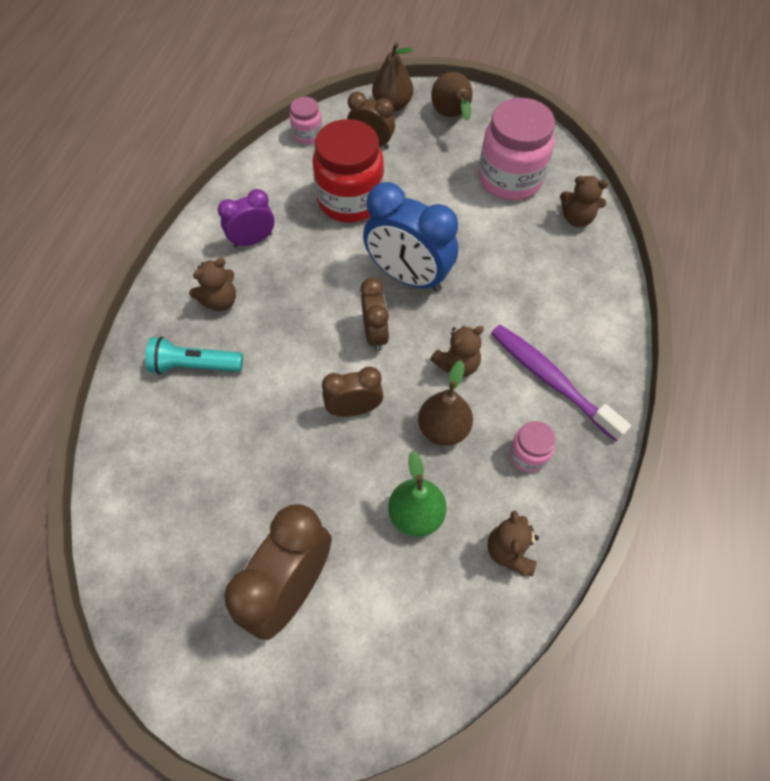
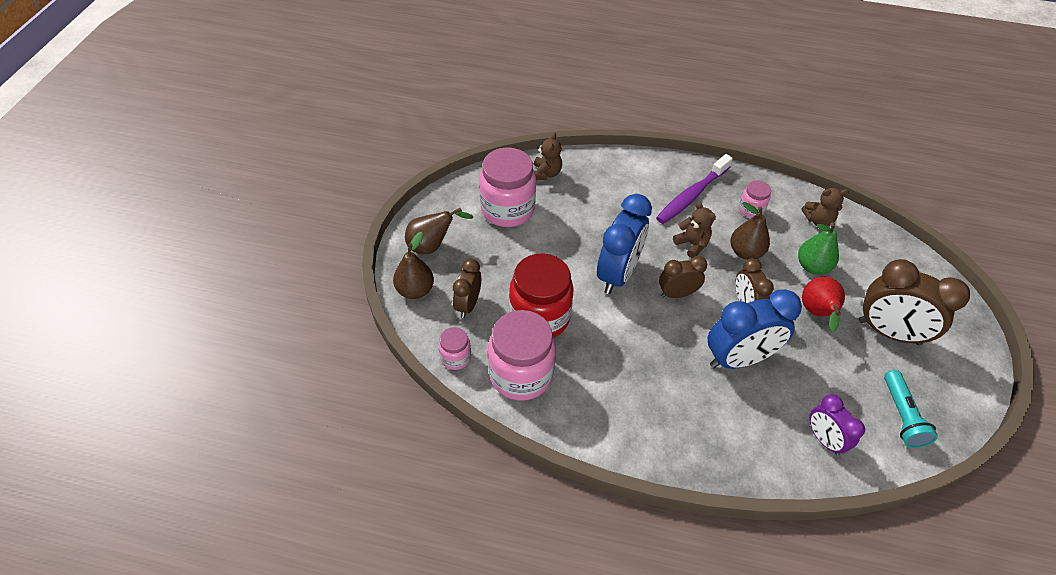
camera: 95 degrees left, 10 degrees down
turquoise flashlight [145,337,243,374] -> turquoise flashlight moved to [884,370,938,448]
brown teddy bear [189,258,236,311] -> none
purple clock [218,189,274,248] -> purple clock moved to [809,394,865,456]
none -> pink jar [488,310,556,401]
none -> blue clock [708,289,802,369]
none -> red pear [802,277,845,332]

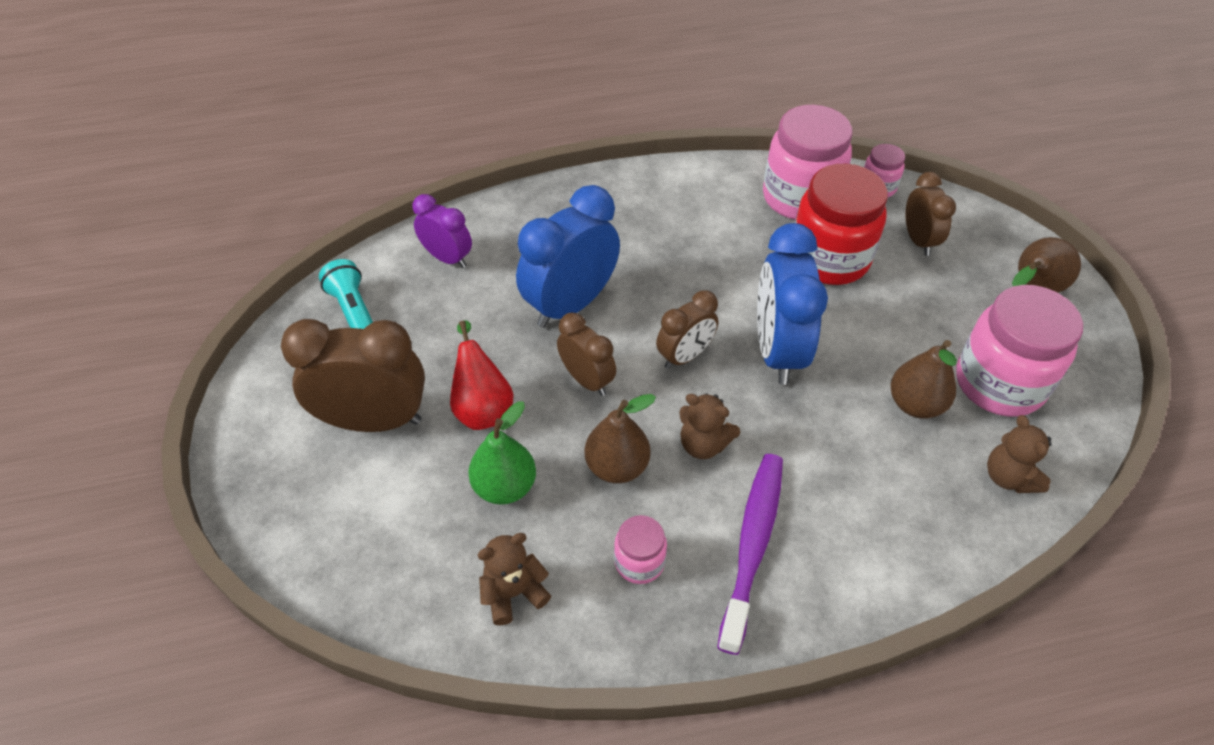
camera: 155 degrees right, 0 degrees up
brown pear [393,232,434,299] -> brown pear moved to [891,340,957,418]

